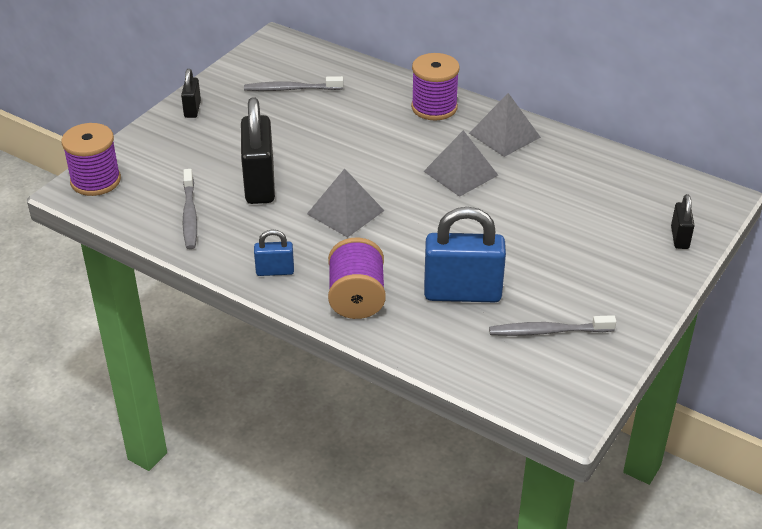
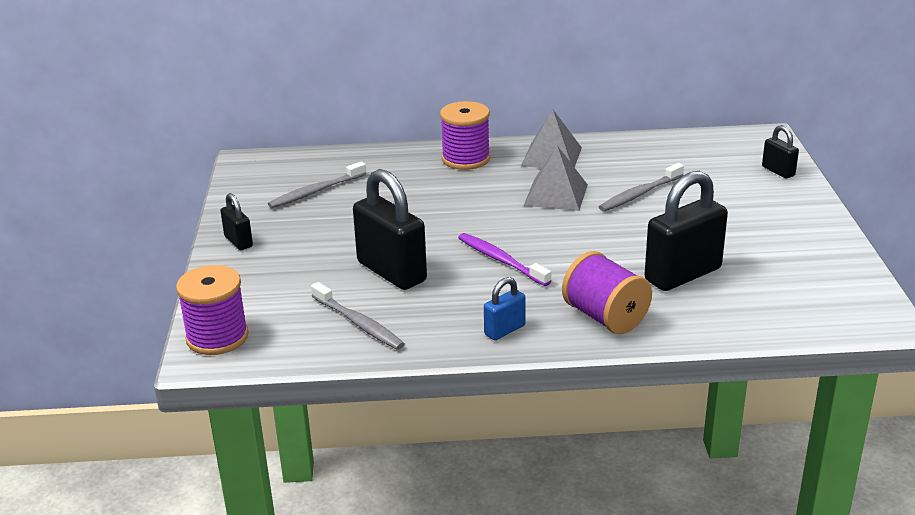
camera: 35 degrees left, 10 degrees down
grey pyramid [307,168,384,238] -> purple toothbrush [458,233,551,286]
blue padlock [424,207,506,302] -> black padlock [644,171,728,291]
grey toothbrush [489,315,616,336] -> grey toothbrush moved to [599,163,684,211]

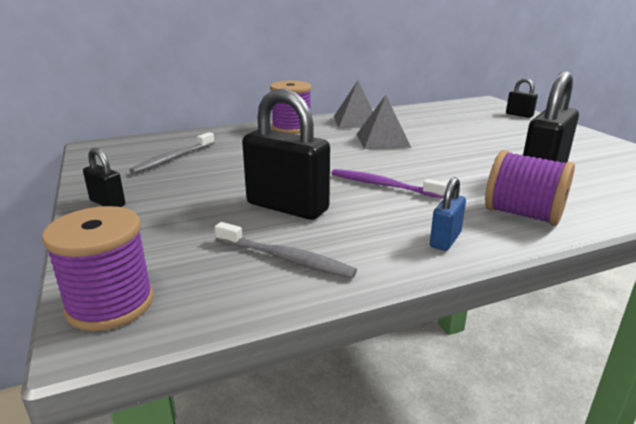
camera: 20 degrees left, 5 degrees down
grey toothbrush [599,163,684,211] -> none

